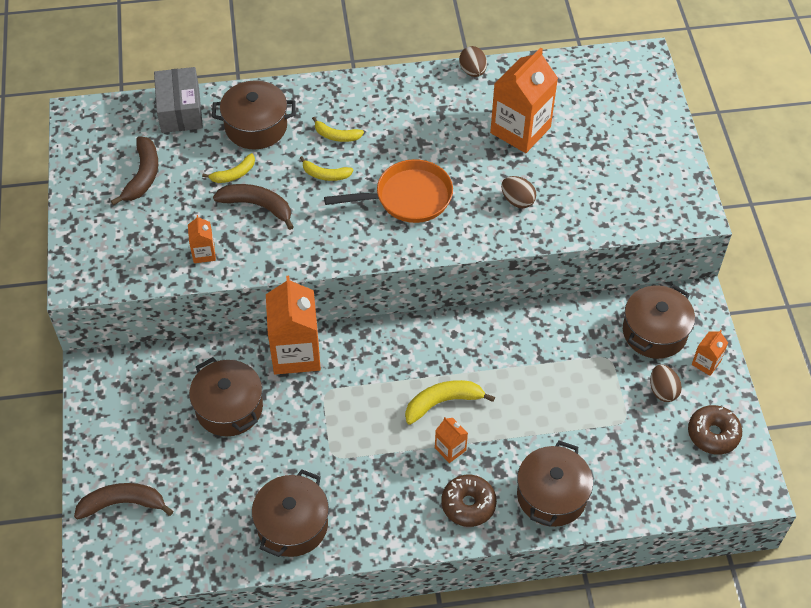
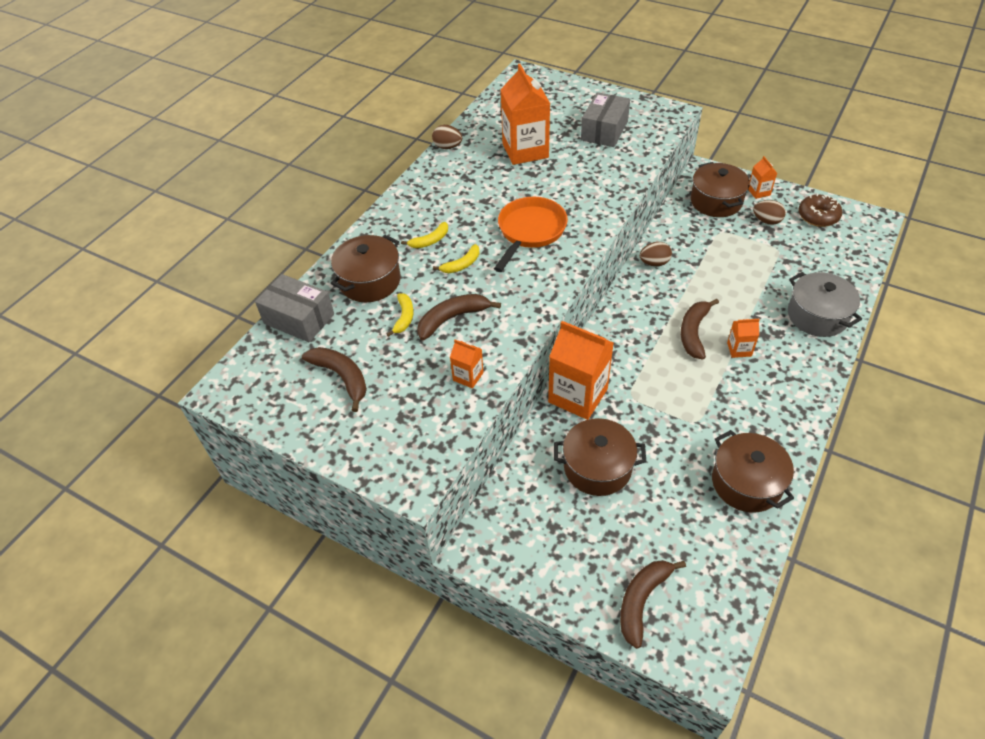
camera: 50 degrees left, 5 degrees down
yellow banana [405,380,495,425] -> brown banana [681,299,719,360]
brown donut [441,475,497,527] -> none
brown egg [501,176,536,208] -> brown egg moved to [640,242,672,266]
brown pot [517,441,593,527] -> grey pot [788,272,862,337]
none -> grey box [581,92,630,147]

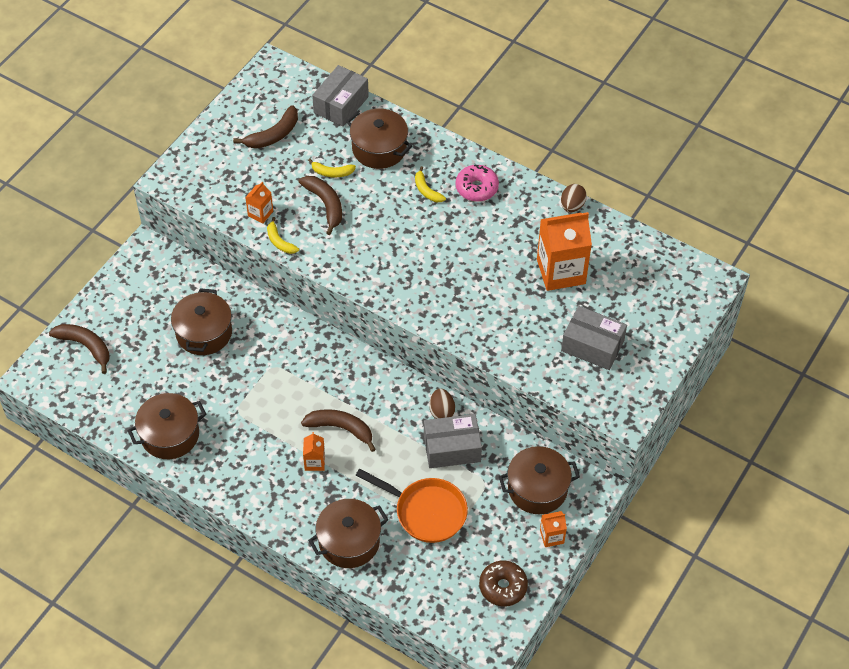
camera: 90 degrees right, 5 degrees up
yellow banana [433,244,479,273] -> yellow banana moved to [267,217,299,254]
orange pan [494,197,568,272] -> orange pan moved to [356,469,468,543]
orange carton [548,321,614,420] -> none
brown egg [753,200,786,225] -> none
grey pot [788,272,862,337] -> brown pot [308,499,388,568]
none -> grey box [424,414,482,468]
none -> pink donut [455,165,499,202]

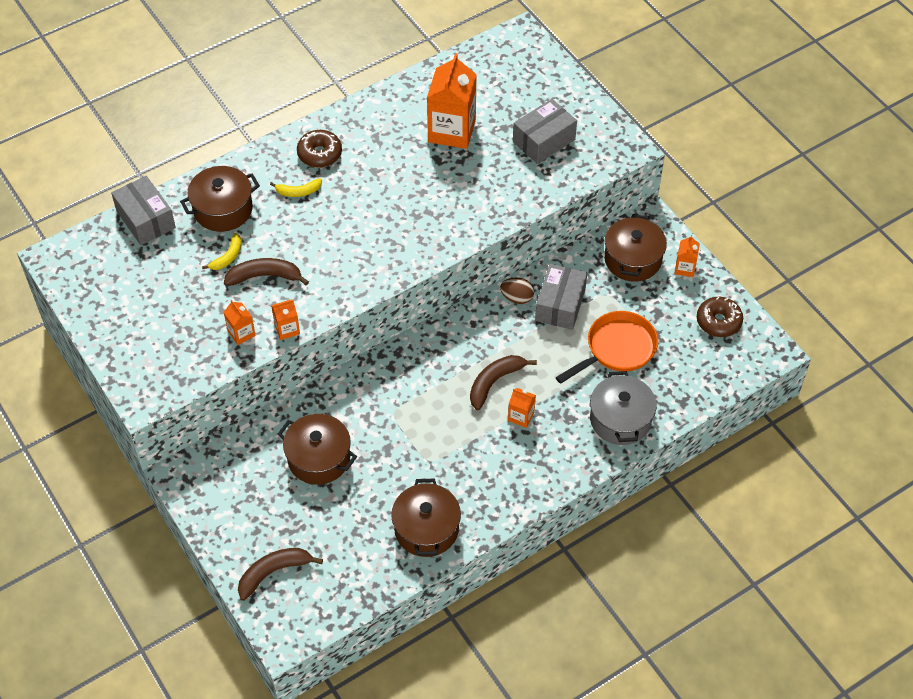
camera: 65 degrees left, 0 degrees up
brown banana [233,105,298,149] -> none
yellow banana [267,217,299,254] -> orange carton [271,300,300,340]
brown pot [308,499,388,568] -> grey pot [590,371,657,445]
pink donut [455,165,499,202] -> brown donut [297,130,342,168]
brown egg [561,184,587,212] -> none

